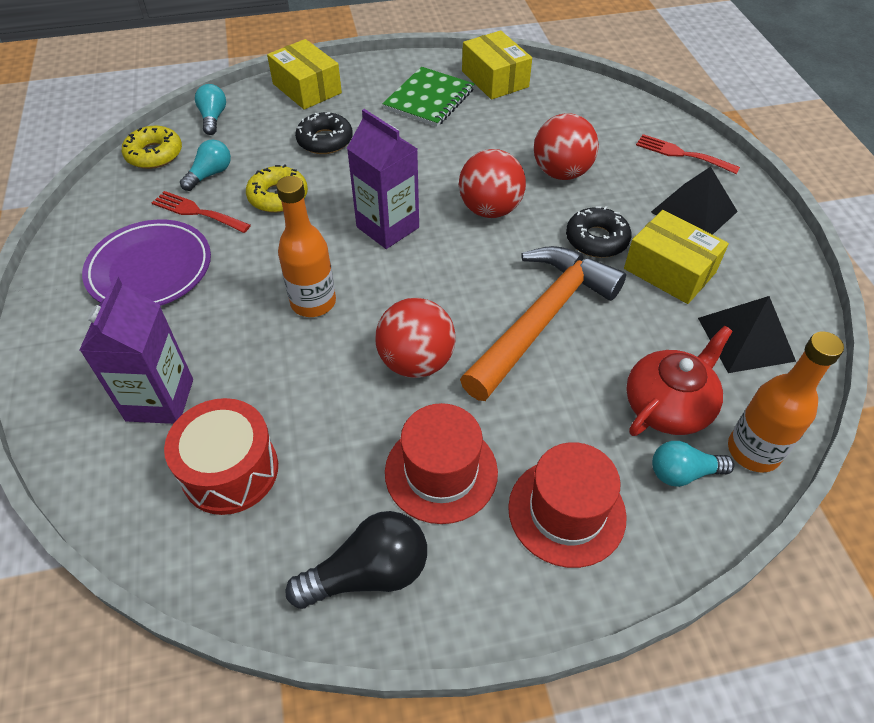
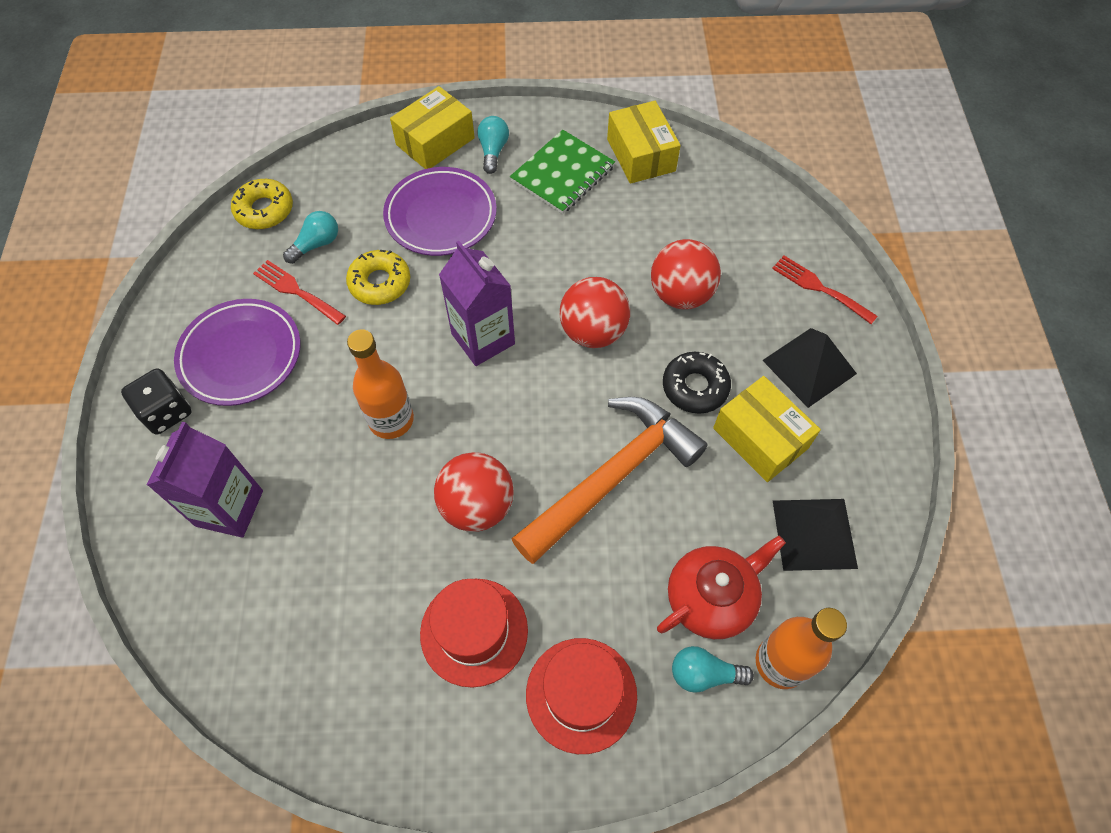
camera: 10 degrees right, 10 degrees up
red drum [164,398,278,515] -> none
turquoise light bulb [195,84,226,135] -> turquoise light bulb moved to [477,116,509,174]
yellow box [267,39,342,110] -> yellow box turned 75 degrees clockwise [390,86,475,169]
black light bulb [286,511,427,609] -> none
black donut [295,112,353,154] -> purple plate [383,167,497,256]
none -> black dice [121,368,192,435]

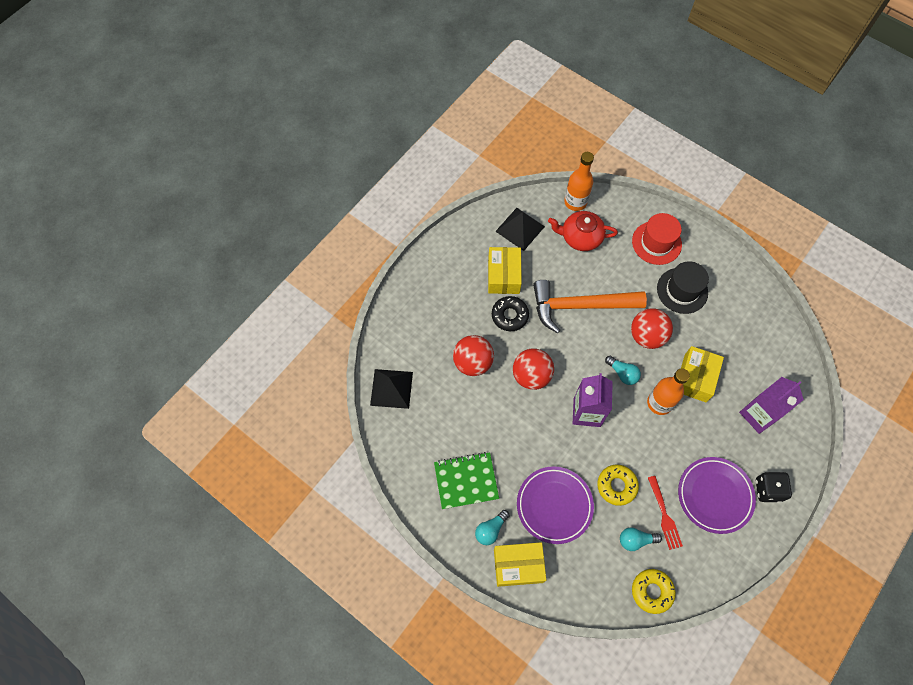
camera: 140 degrees left, 5 degrees up
red hat [420,579,528,688] -> black hat [657,261,709,314]
yellow box [607,101,681,184] -> yellow box moved to [681,346,724,402]
turquoise light bulb [672,646,754,693] -> turquoise light bulb moved to [605,356,641,385]
black pyramid [762,328,857,408] -> black pyramid moved to [370,369,413,409]
red fork [772,255,878,324] -> none

